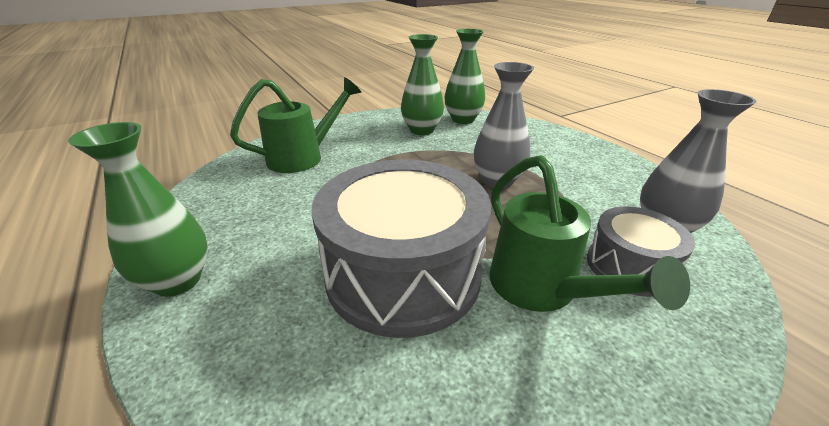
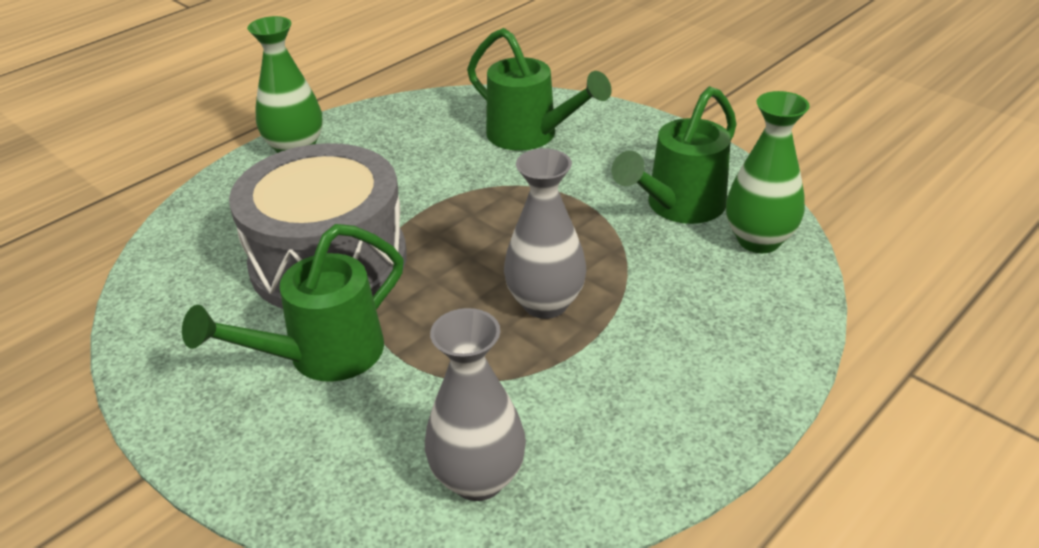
camera: 75 degrees right, 5 degrees up
green vase [401,34,444,135] -> green watering can [612,86,737,224]
grey drum [587,206,695,297] -> none

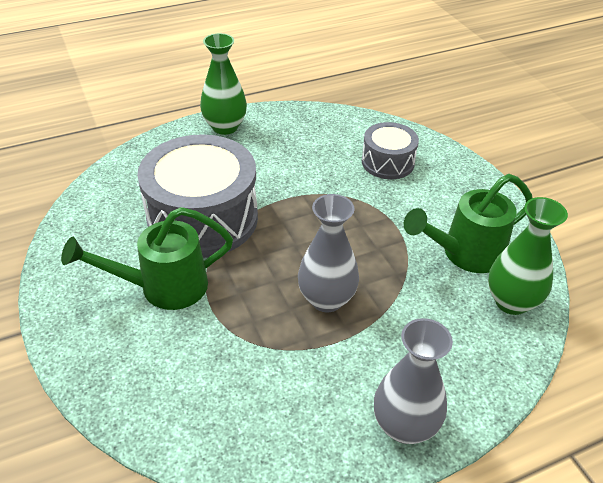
camera: 20 degrees right, 5 degrees up
grey vase [425,308,526,501] -> grey vase moved to [374,318,453,444]
green watering can [467,28,612,151] -> grey drum [362,122,419,179]

